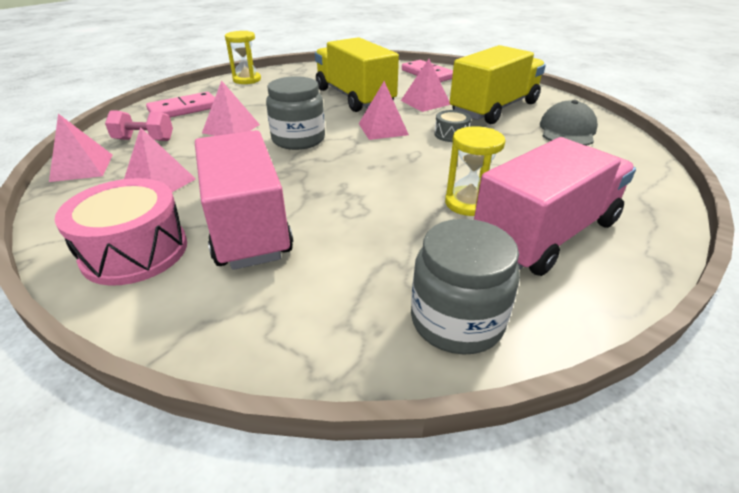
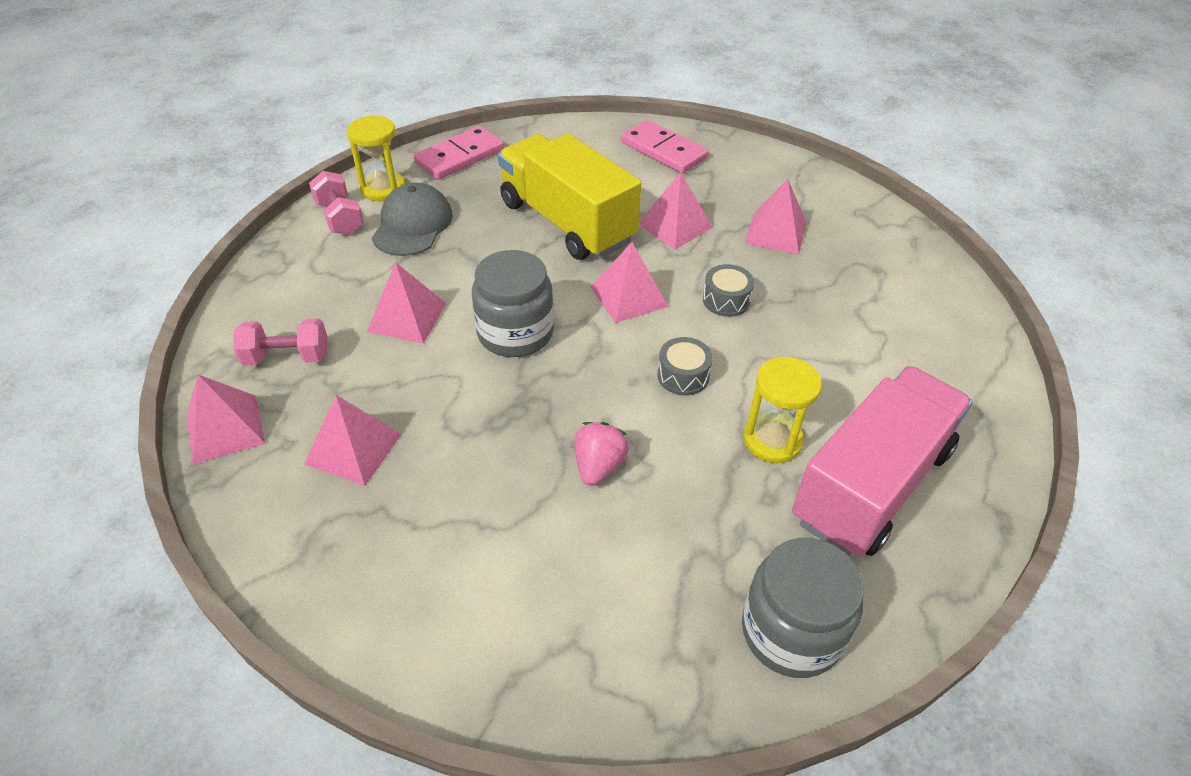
camera: 10 degrees left, 10 degrees up
pink drum [55,178,187,286] -> none
pink domino [146,92,215,117] -> pink domino moved to [413,126,504,180]
pink truck [195,130,293,270] -> none
yellow truck [450,45,546,124] -> pink pyramid [745,179,807,254]
grey cap [540,100,598,146] -> grey cap moved to [372,183,453,256]
none -> pink dumbbell [309,171,364,235]
none -> pink strawberry [575,422,629,486]
none -> grey drum [657,337,713,395]

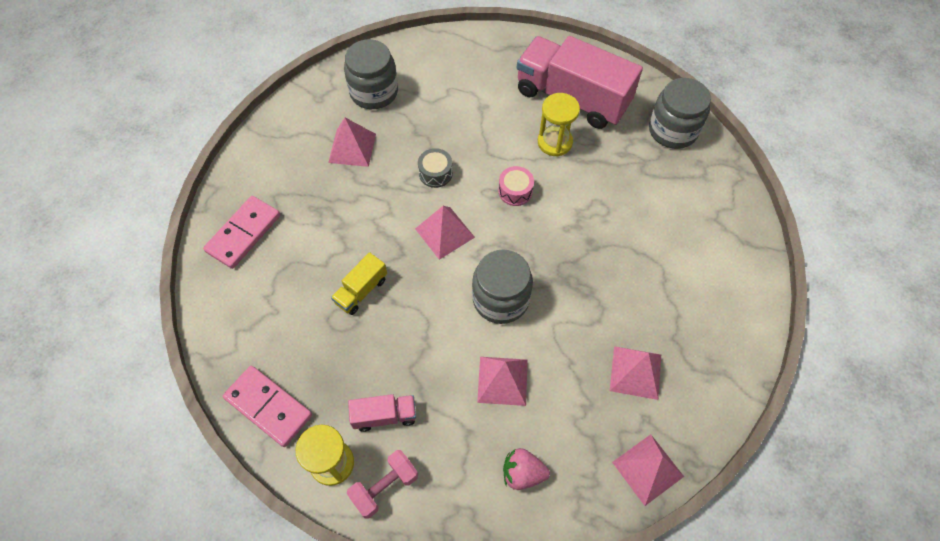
camera: 100 degrees left, 15 degrees up
pink dumbbell [233,318,327,366] -> none
grey cap [372,183,453,256] -> pink truck [348,394,416,432]
yellow truck [498,133,641,260] -> yellow truck [331,252,387,315], size x0.45
pink strawberry [575,422,629,486] -> pink strawberry moved to [503,448,550,490]
pink pyramid [639,172,713,249] -> none
grey drum [657,337,713,395] -> pink drum [498,166,534,206]
none -> grey jar [344,39,398,109]

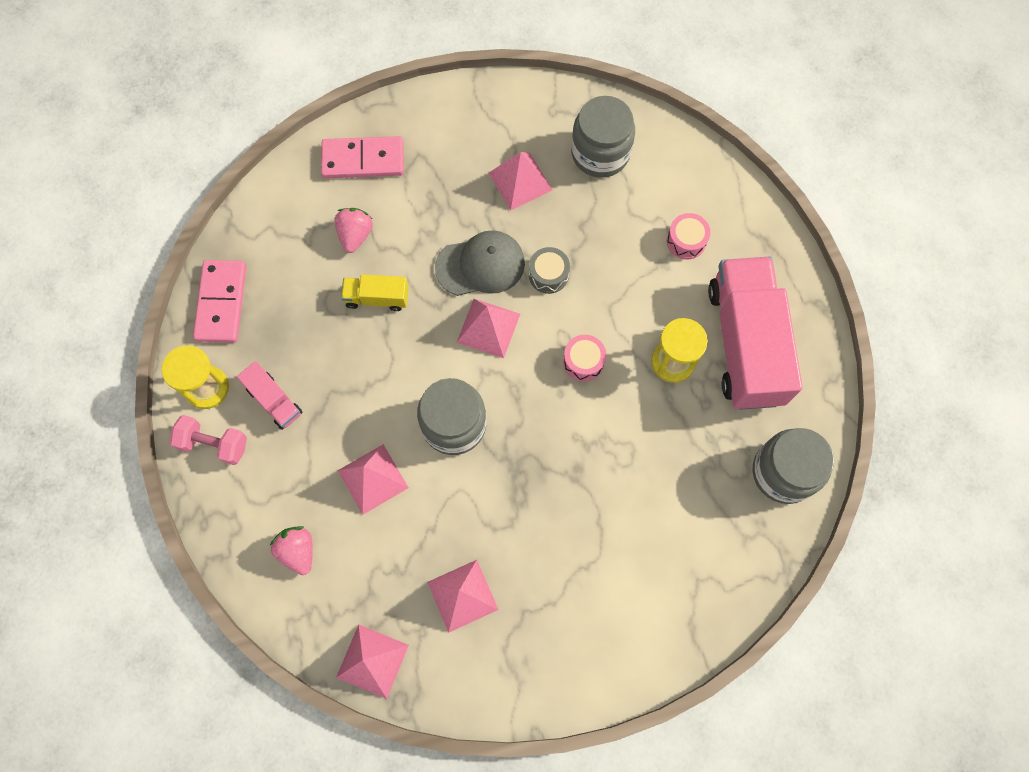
camera: 55 degrees right, 10 degrees up
none -> pink strawberry [334,208,373,253]
none -> grey cap [435,230,525,296]
none -> pink drum [667,213,711,260]

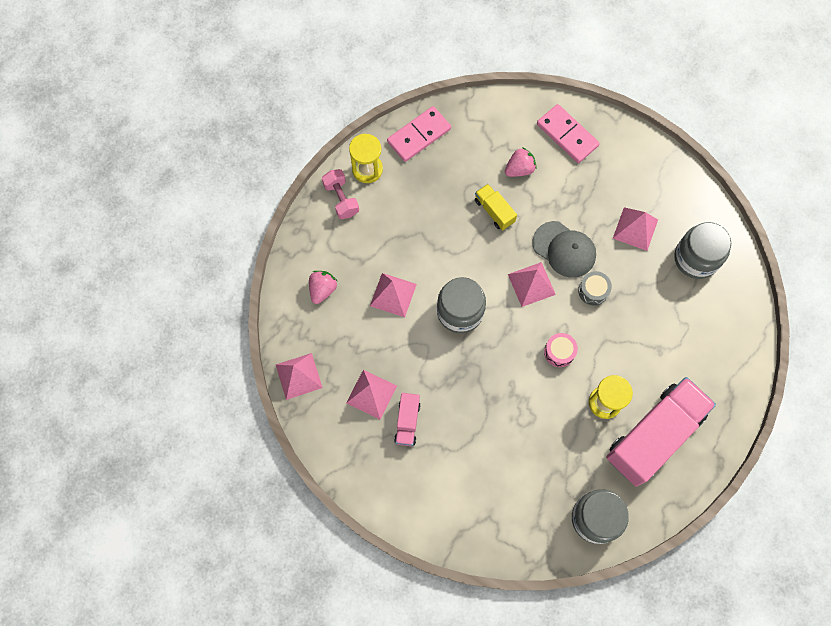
camera: 50 degrees right, 0 degrees up
pink truck [237,361,302,430] -> pink truck moved to [394,393,421,446]
pink drum [667,213,711,260] -> none

